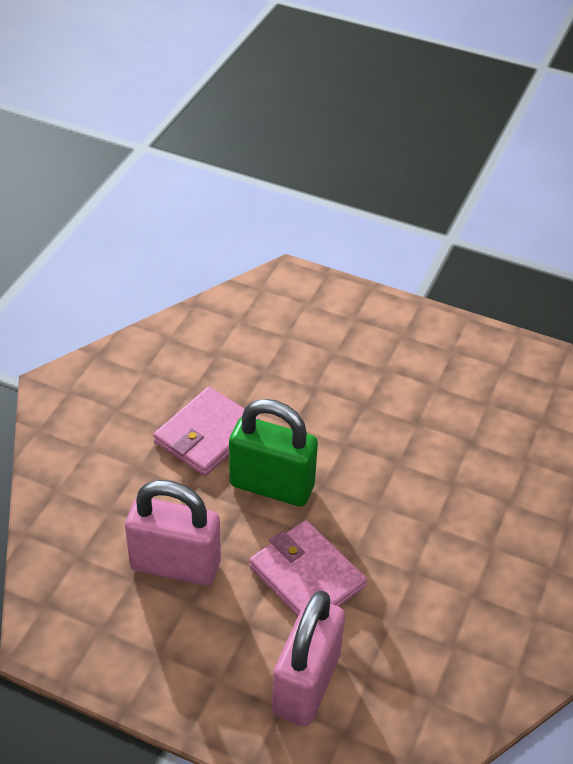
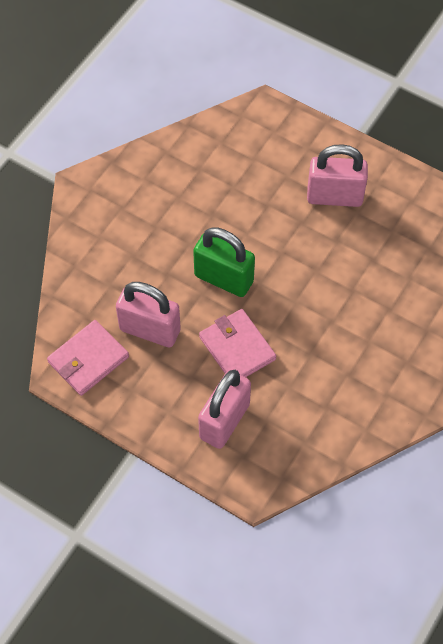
camera: 10 degrees right, 15 degrees up
pink wallet [153,387,260,476] -> pink wallet moved to [47,320,129,396]
none -> pink padlock [307,144,368,207]

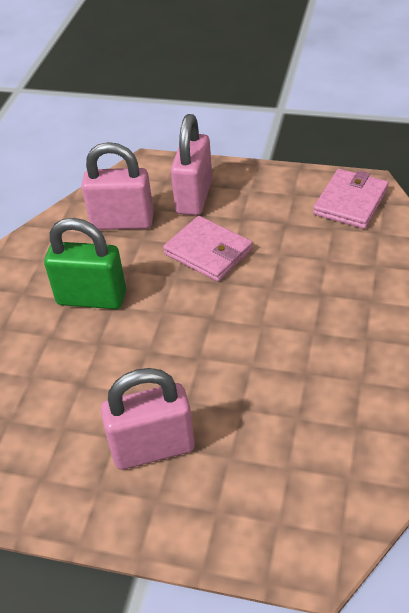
camera: 165 degrees right, 15 degrees down
pink padlock [116,282,181,347] -> pink padlock moved to [81,142,154,230]
green padlock [193,227,255,297] -> green padlock moved to [44,218,126,309]

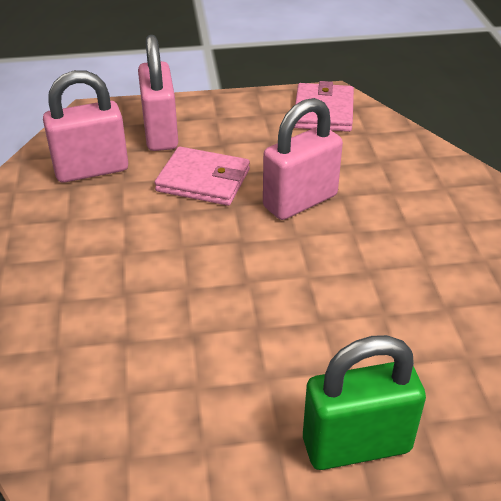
camera: 25 degrees left, 5 degrees down
green padlock [44,218,126,309] -> green padlock moved to [303,335,426,470]
pink padlock [101,368,195,469] -> pink padlock moved to [263,98,343,220]

